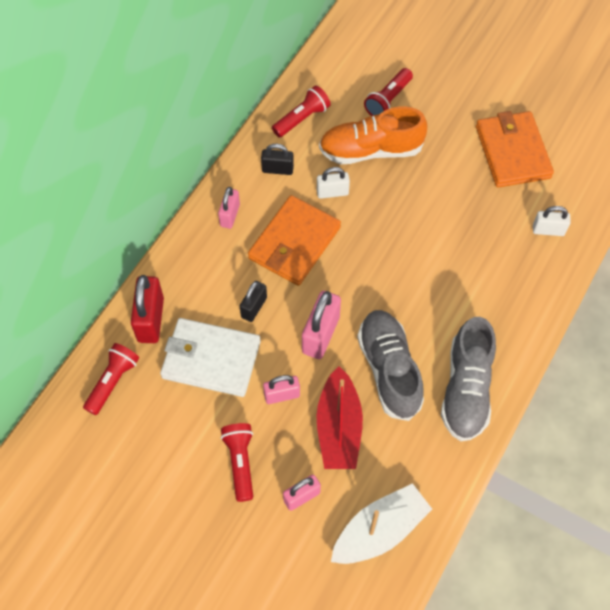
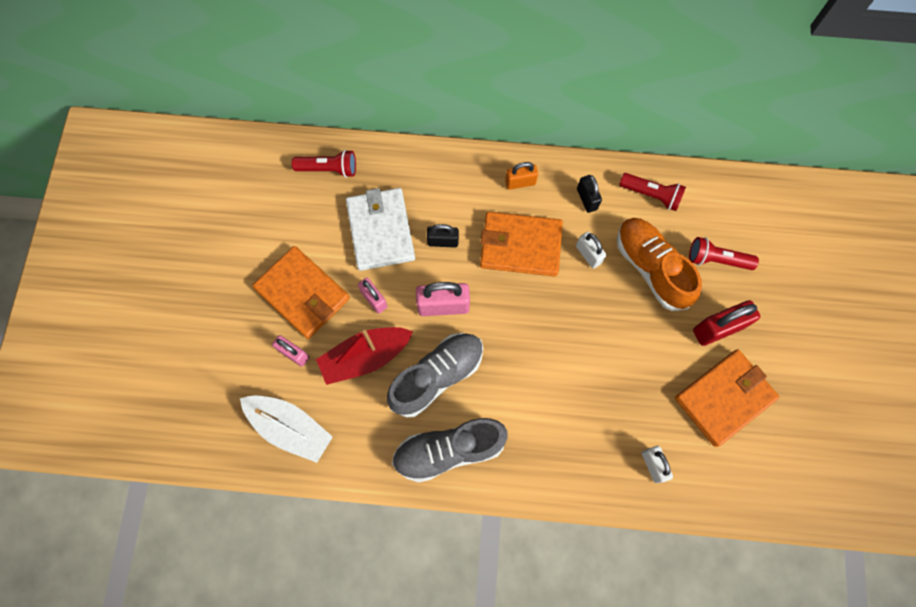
camera: 65 degrees right, 10 degrees up
red padlock [131,275,164,343] -> red padlock moved to [693,300,760,346]
pink padlock [218,187,240,229] -> orange padlock [505,162,538,190]
red flashlight [221,423,253,502] -> orange wallet [252,246,350,339]

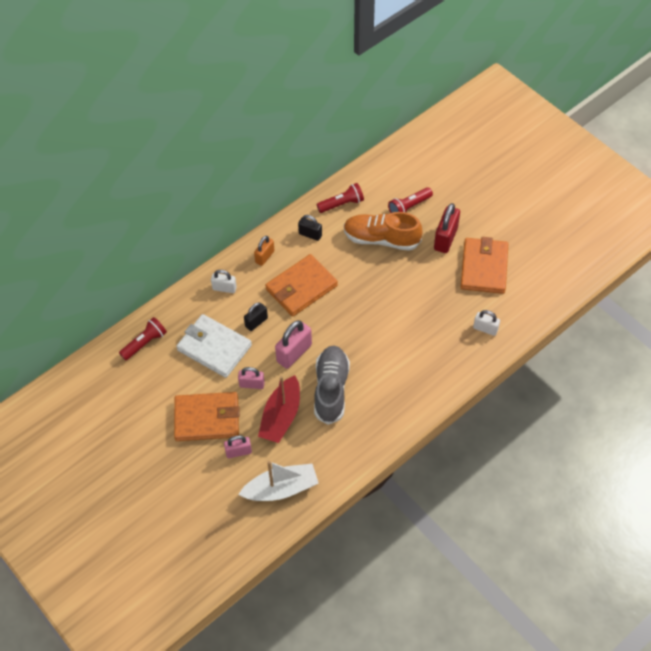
camera: 45 degrees left, 15 degrees down
grey shoe [392,418,508,483] -> none
white padlock [576,232,606,269] -> white padlock moved to [211,270,237,293]

